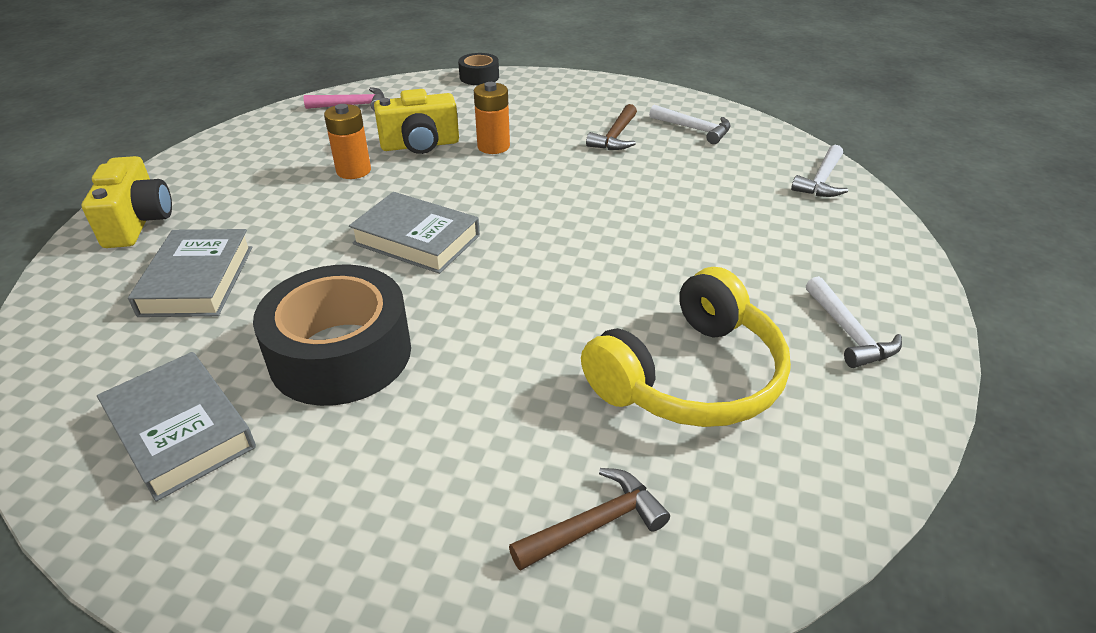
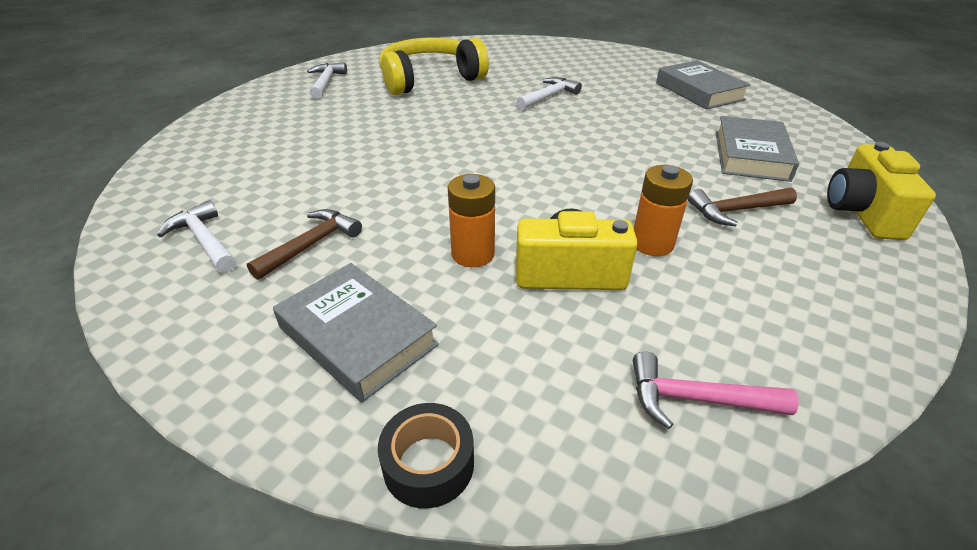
camera: 165 degrees left, 0 degrees up
black tape [253,264,411,406] -> none
grey book [349,192,480,274] -> grey book moved to [273,263,439,402]
brown hammer [509,468,670,571] -> brown hammer moved to [688,187,797,227]
white hammer [791,145,848,197] -> white hammer moved to [516,77,582,110]

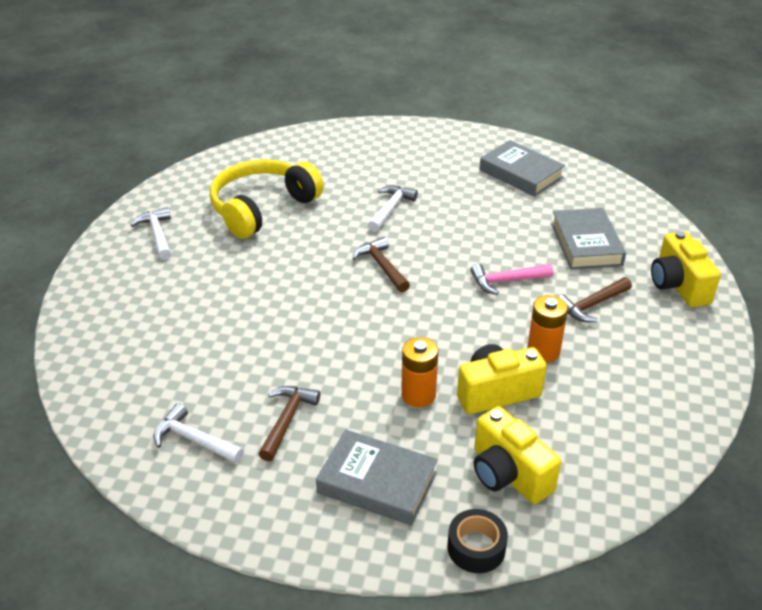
camera: 20 degrees left, 0 degrees up
pink hammer [633,352,799,429] -> pink hammer moved to [471,264,553,295]
none -> brown hammer [352,237,410,292]
none -> yellow camera [474,406,561,504]

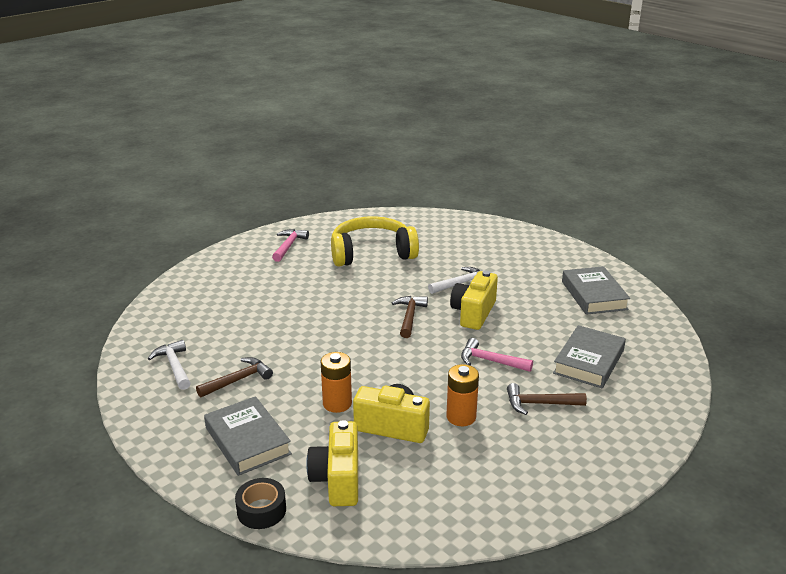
camera: 35 degrees right, 10 degrees down
white hammer [131,207,171,260] -> pink hammer [272,229,309,262]
yellow camera [651,231,721,307] -> yellow camera moved to [450,271,498,330]

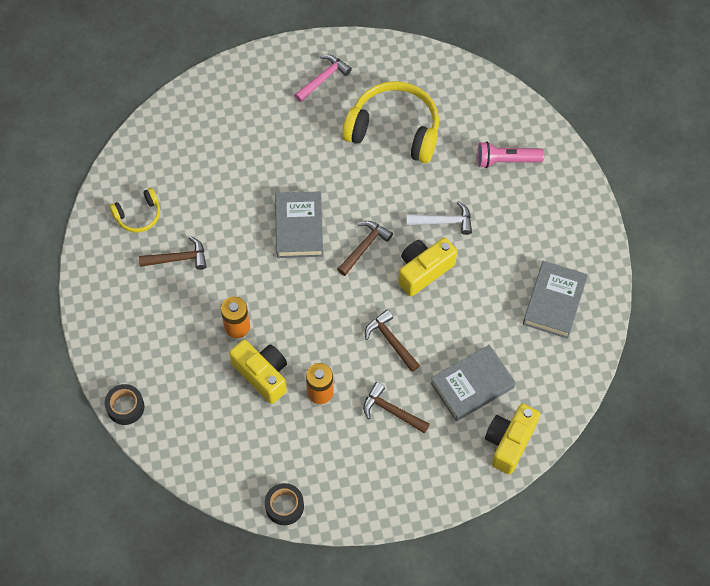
camera: 30 degrees right, 35 degrees up
white hammer [148,340,191,390] -> yellow headphones [110,188,160,233]
grey book [204,396,292,476] -> grey book moved to [275,191,323,258]
yellow camera [306,420,358,506] -> yellow camera moved to [485,404,540,475]
pink hammer [461,338,533,372] -> brown hammer [365,309,420,372]
none -> black tape [265,483,304,525]
none -> pink flashlight [477,141,544,168]

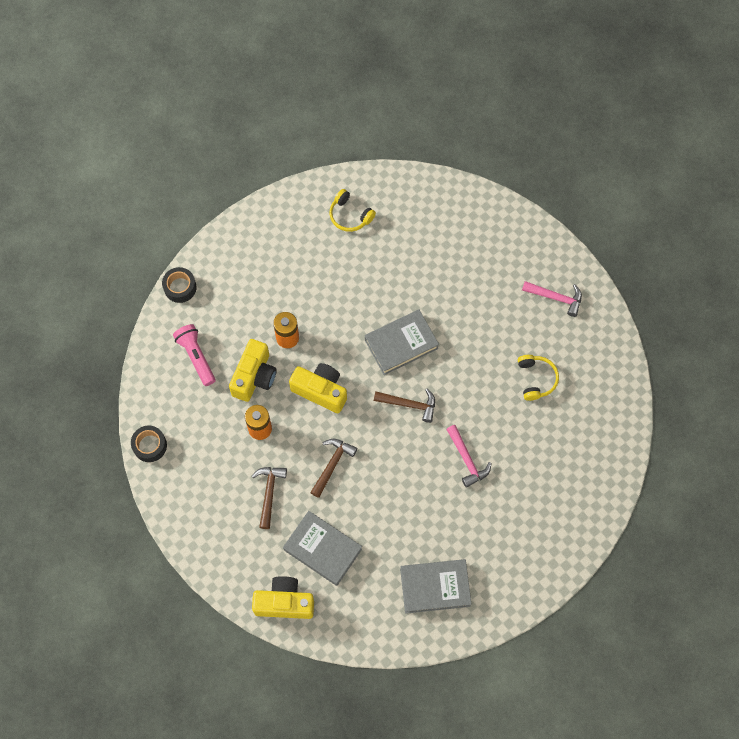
camera: 65 degrees right, 5 degrees up
brown hammer [139,236,207,270] -> none
yellow headphones [342,81,439,163] -> yellow headphones [518,355,559,401], size x0.50
yellow camera [398,237,457,297] -> yellow camera moved to [289,363,347,413]
white hammer [406,201,472,235] -> pink hammer [446,425,492,488]
pink flashlight [477,141,544,168] -> pink flashlight moved to [173,324,216,386]

